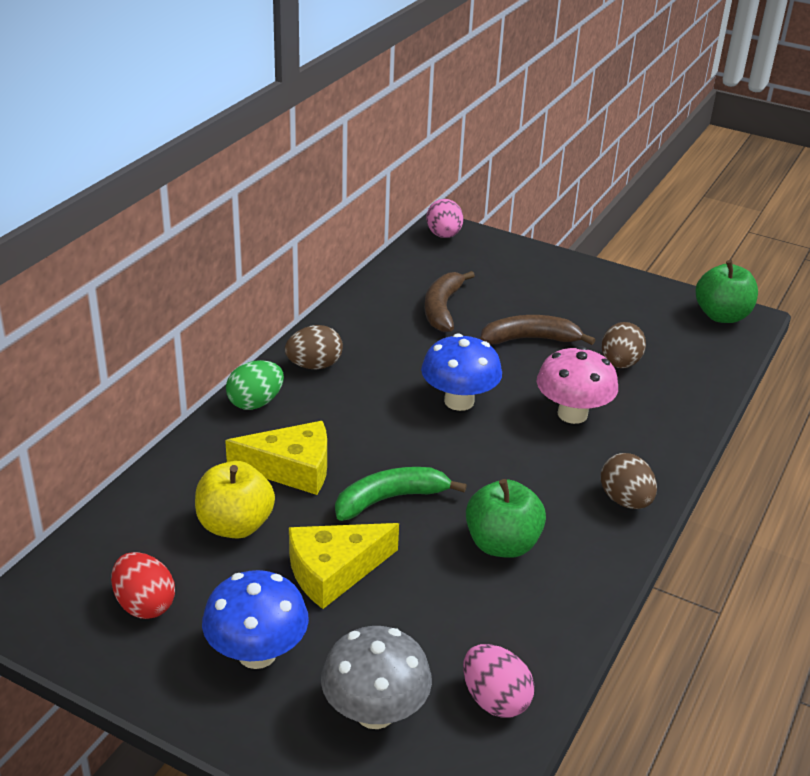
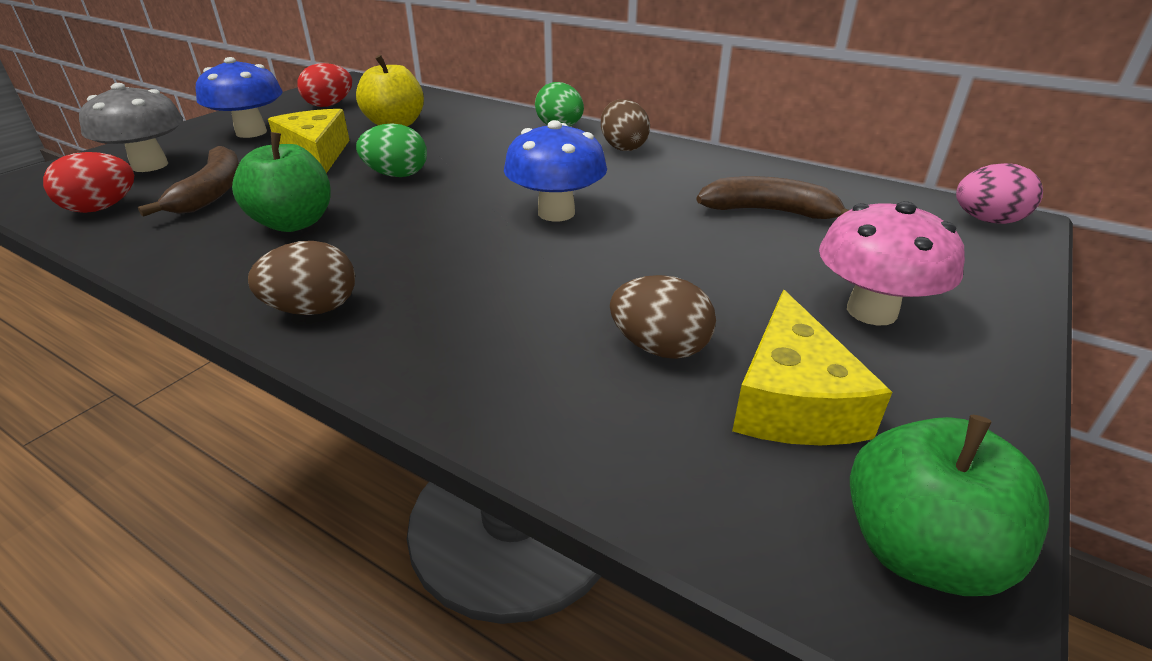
camera: 95 degrees right, 0 degrees up
yellow cheese [225,421,327,495] -> yellow cheese moved to [732,290,892,445]
green banana [335,467,467,521] -> green egg [356,123,427,177]
pink egg [463,644,534,718] -> red egg [43,152,134,213]
brown banana [480,315,595,345] -> brown banana moved to [138,146,239,217]
pink mushroom [536,346,618,424] -> pink mushroom moved to [819,201,965,325]

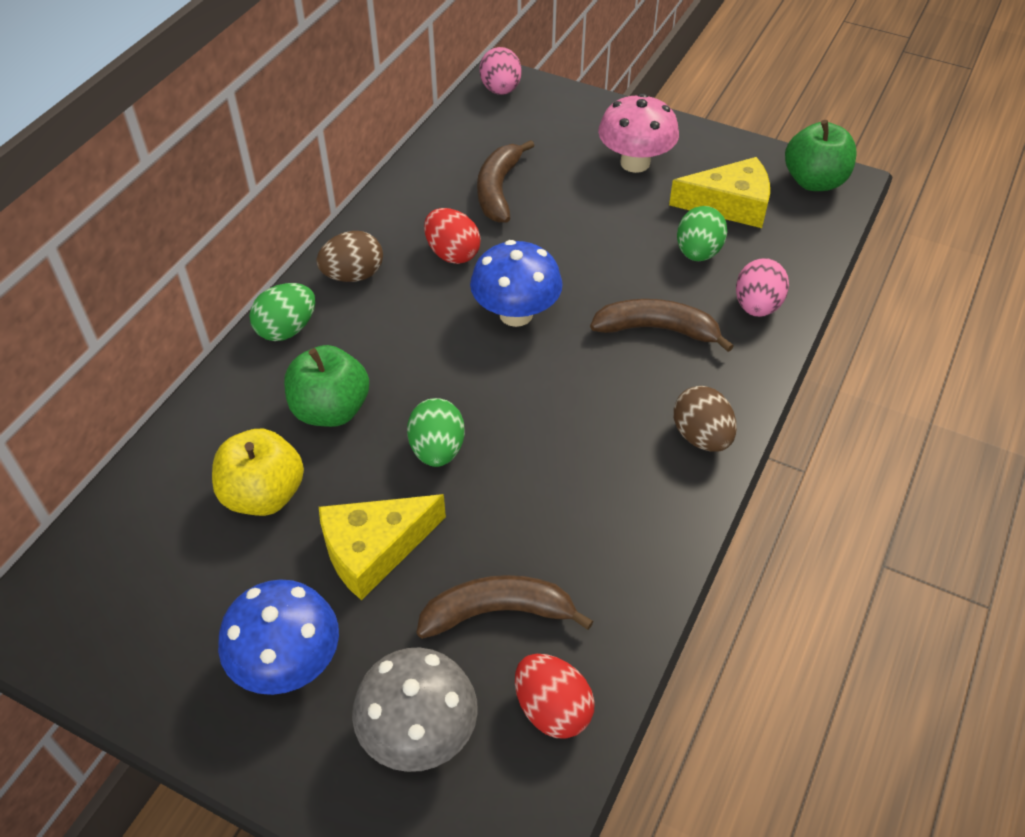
camera: 95 degrees left, 15 degrees up
green apple [232,132,331,232] -> green apple moved to [284,345,369,427]
red egg [297,63,352,107] -> red egg moved to [424,208,481,264]
brown egg [610,275,716,359] -> green egg [677,206,727,261]
none -> brown banana [590,299,734,352]
none -> pink egg [736,258,789,317]

